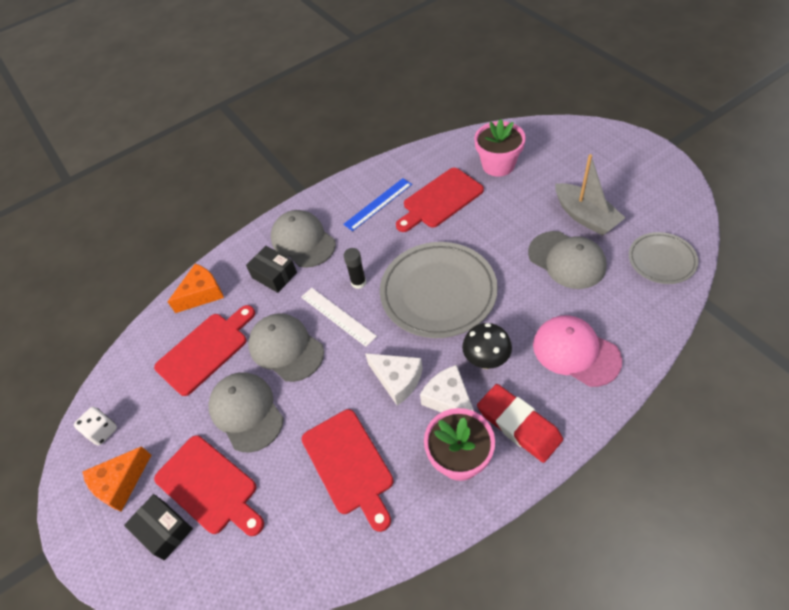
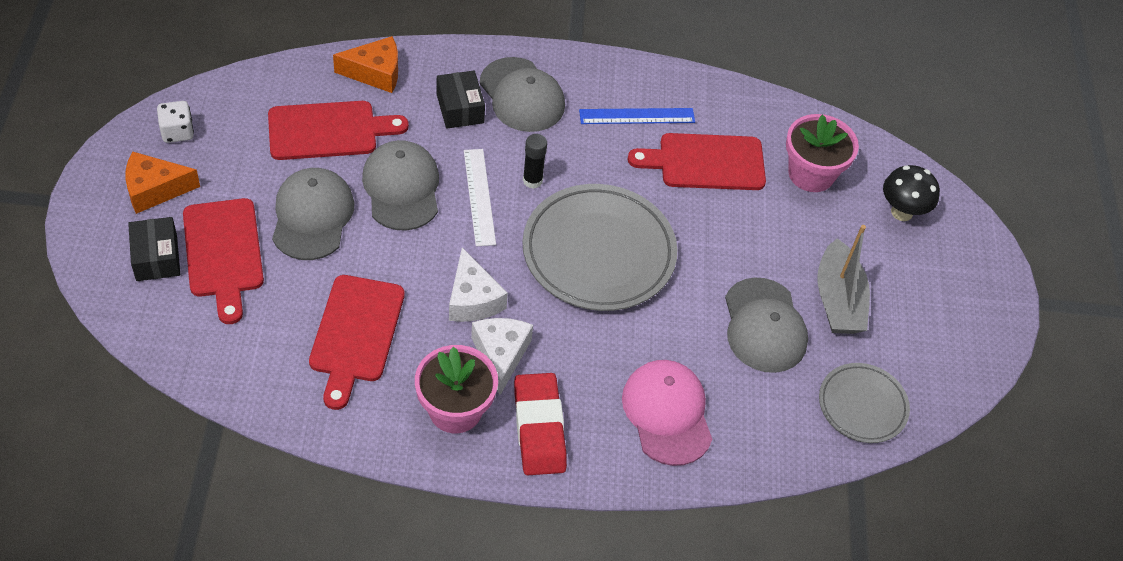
camera: 25 degrees right, 0 degrees up
grey cap [271,210,336,268] -> grey cap turned 150 degrees clockwise [479,57,565,132]
black mushroom [462,323,512,369] -> black mushroom moved to [883,165,940,221]

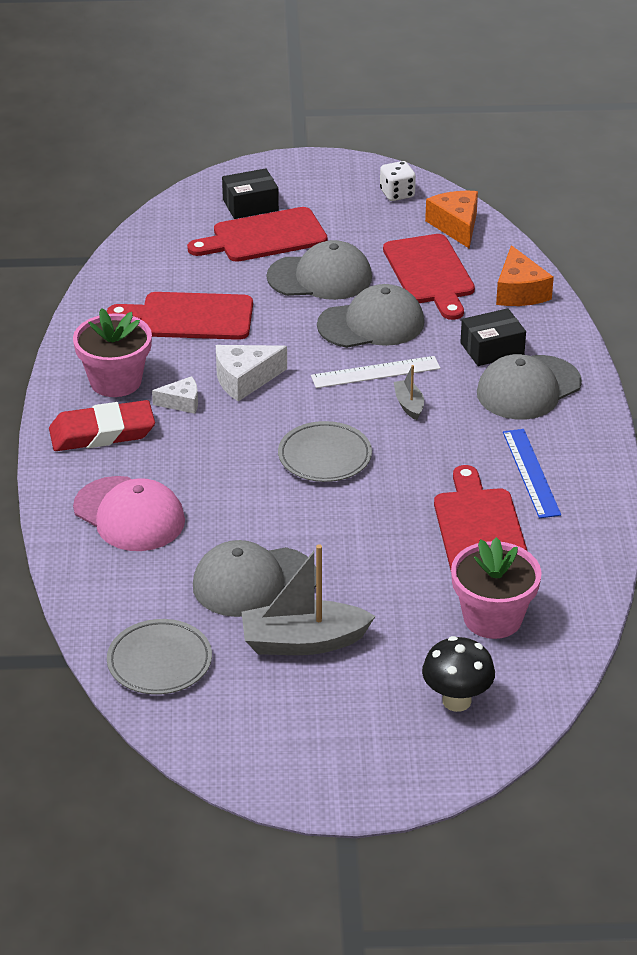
camera: 90 degrees right, 15 degrees down
orange cheese [125,151,200,214] -> orange cheese moved to [425,191,478,249]
white cheese [471,318,533,395] -> white cheese [152,376,198,414], size x0.62
grey plate [522,184,677,311] -> grey plate [278,421,372,482], size x0.56
black glue stick [523,134,547,189] -> grey boat [394,365,424,420]
pink cap [622,360,712,466] -> pink cap turned 60 degrees clockwise [73,476,185,551]

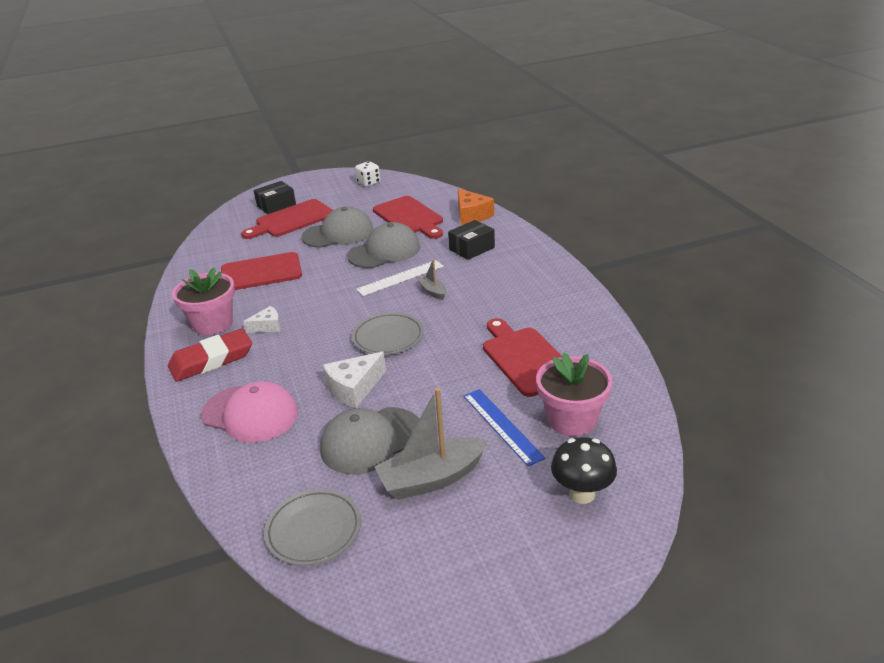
camera: 15 degrees left, 5 degrees down
white cheese [216,345,287,402] -> white cheese moved to [323,352,386,408]
orange cheese [425,191,478,249] -> none
grey cap [477,354,582,420] -> none
blue ruler [503,429,561,518] -> blue ruler moved to [464,389,545,466]

